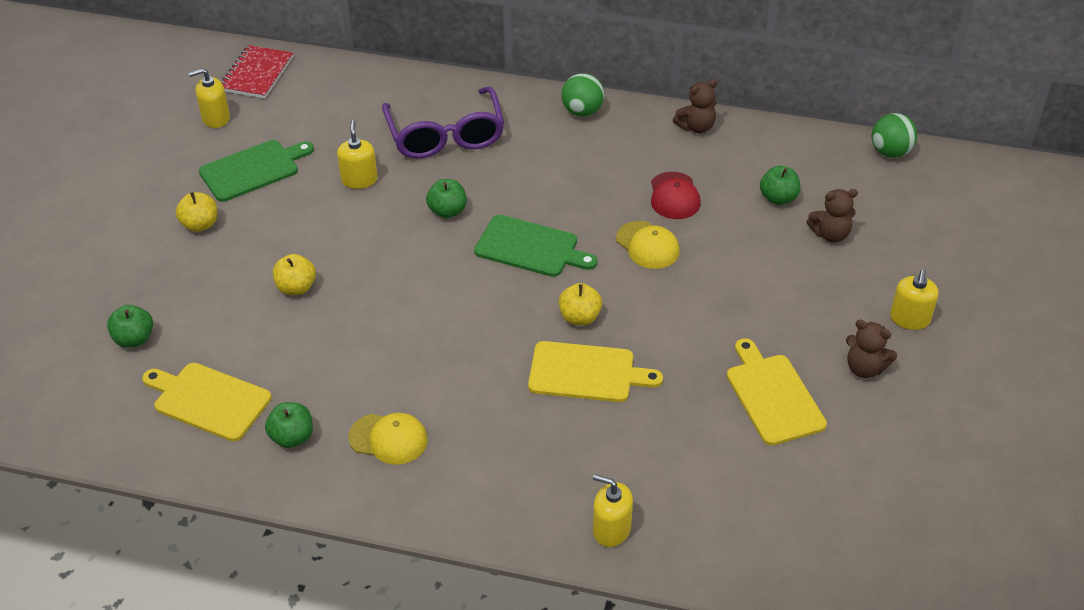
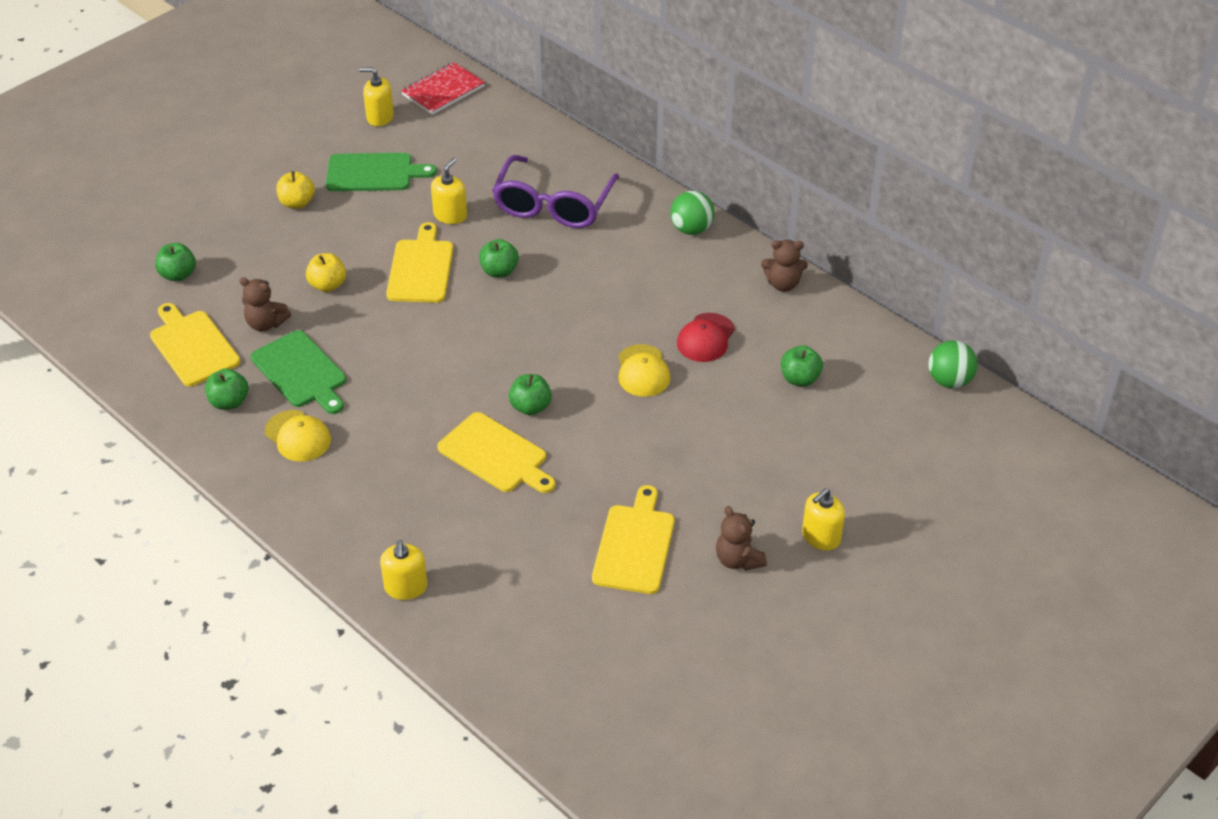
camera: 30 degrees right, 0 degrees up
green cutting board [474,215,598,277] -> green cutting board moved to [251,330,346,414]
yellow apple [559,283,602,325] -> green apple [509,374,552,415]
yellow soap dispenser [593,475,633,547] -> yellow soap dispenser turned 150 degrees counterclockwise [380,540,428,600]
brown teddy bear [807,189,858,243] -> brown teddy bear moved to [239,277,291,332]
none -> yellow cutting board [386,222,453,303]

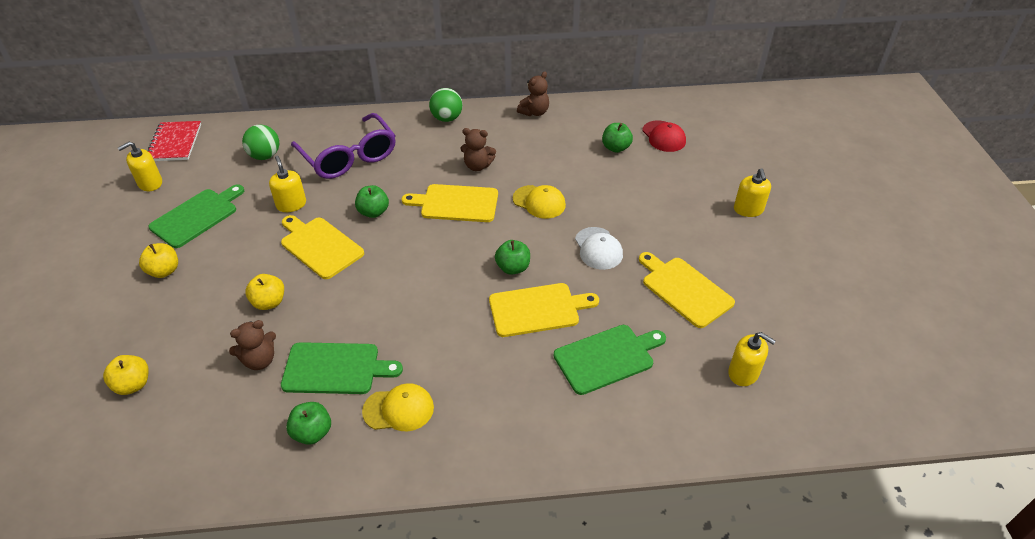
camera: 50 degrees left, 0 degrees up
yellow cutting board [150,303,241,387] -> yellow cutting board moved to [402,184,498,222]
green apple [155,243,196,281] -> yellow apple [103,355,149,395]
yellow soap dispenser [380,540,428,600] -> yellow soap dispenser moved to [728,332,776,386]
red cap [677,313,735,362] -> red cap moved to [642,120,686,152]
brown teddy bear [716,506,767,571] -> brown teddy bear moved to [460,128,496,171]
green ball [928,340,978,388] -> green ball moved to [242,125,279,160]
none -> green cutting board [554,325,666,395]
none -> white cap [575,227,623,270]

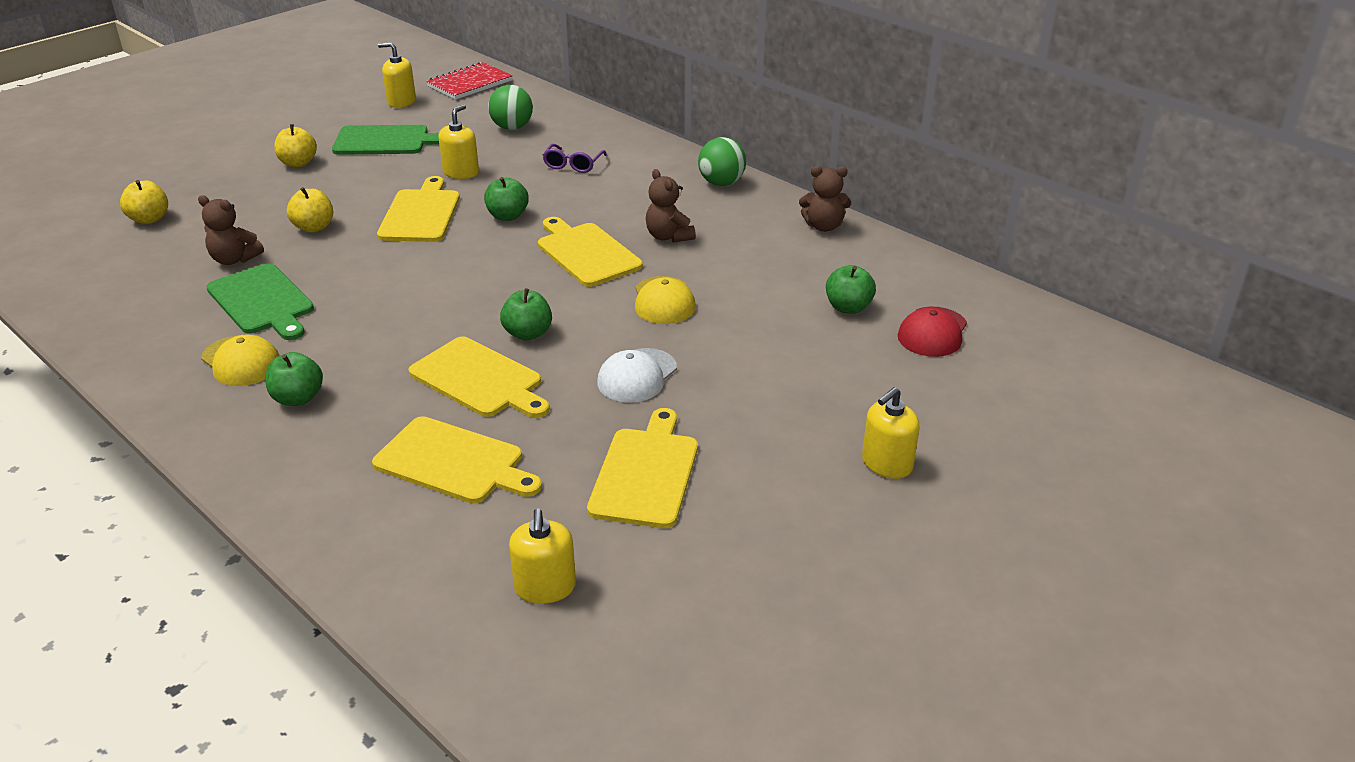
camera: 50 degrees right, 10 degrees down
green apple [286,402,331,445] -> green apple moved to [265,352,323,406]
purple glasses [291,113,396,179] -> purple glasses [543,144,607,173], size x0.46
green cutting board [554,325,666,395] -> yellow cutting board [372,416,542,503]

